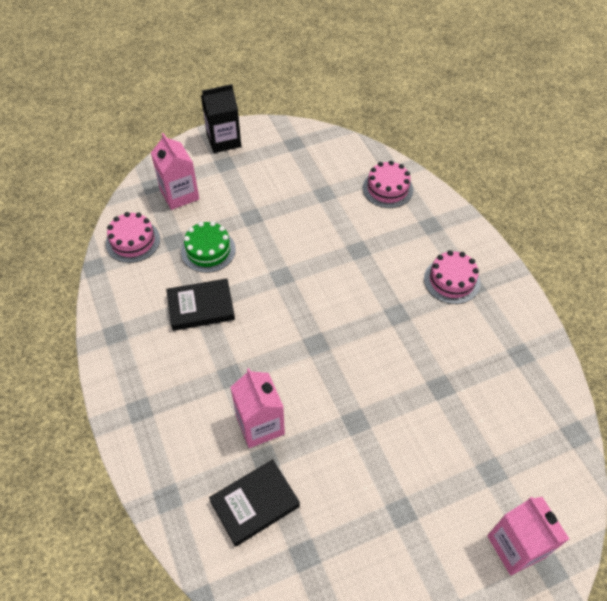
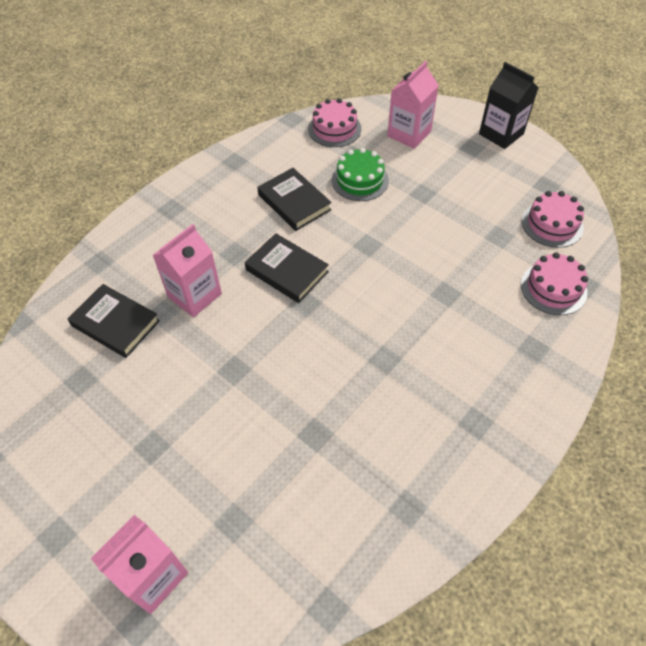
camera: 65 degrees right, 0 degrees up
pink cake [424,250,480,304] -> pink cake moved to [522,191,584,248]
none -> black book [245,233,329,303]

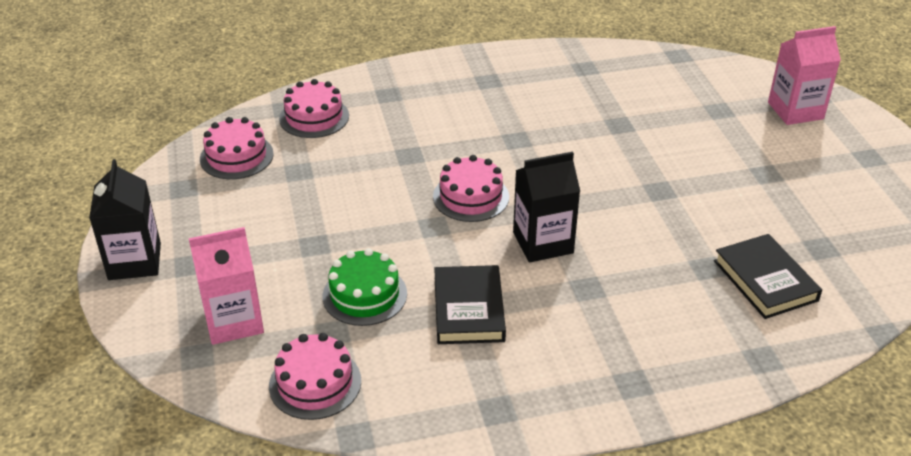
camera: 145 degrees left, 15 degrees down
pink carton [152,224,222,317] -> none
black book [245,233,329,303] -> black carton [513,152,580,263]
none -> pink cake [433,155,509,222]

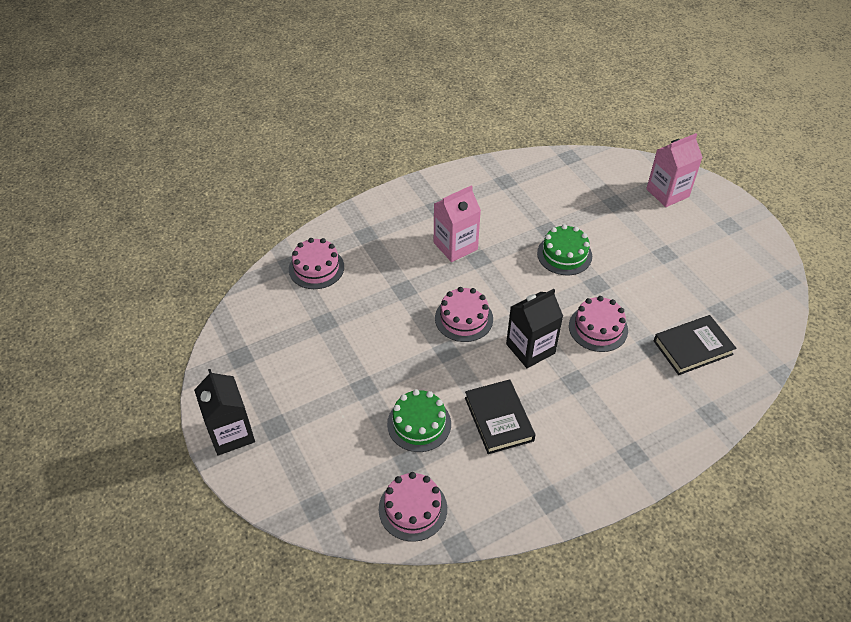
camera: 15 degrees left, 10 degrees up
pink carton [189,227,264,345] -> pink carton moved to [434,185,481,262]
pink cake [200,117,274,179] -> pink cake moved to [569,296,628,352]
black book [714,234,822,319] -> black book turned 75 degrees counterclockwise [654,315,736,375]
none -> green cake [537,224,592,275]

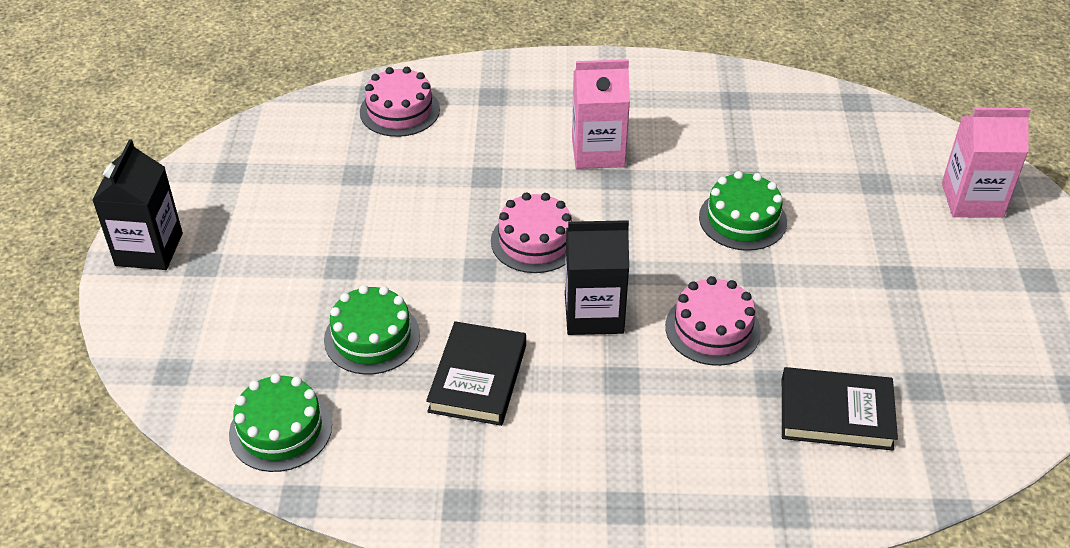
camera: 30 degrees right, 5 degrees down
pink cake [379,472,447,542] -> green cake [229,373,332,472]

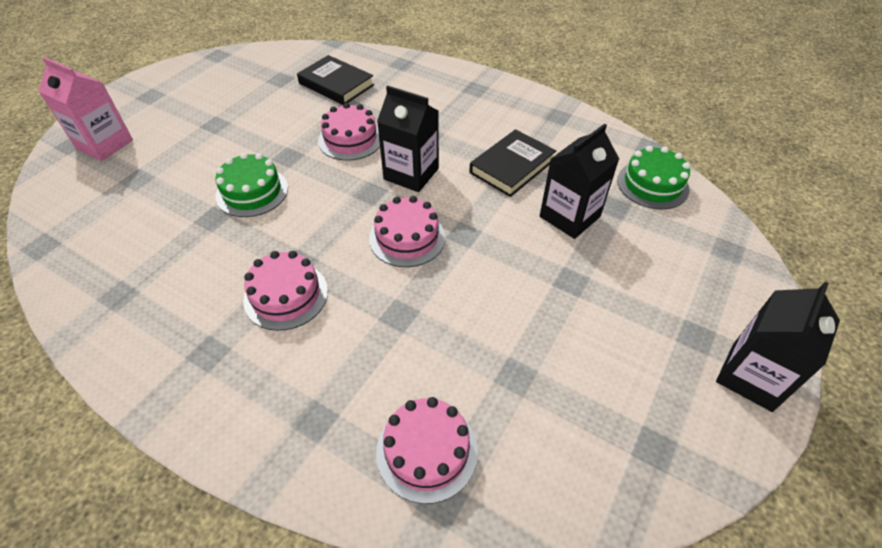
camera: 150 degrees left, 5 degrees up
green cake [324,285,420,375] -> black carton [540,123,619,239]
pink carton [572,59,630,169] -> pink cake [243,251,328,331]

